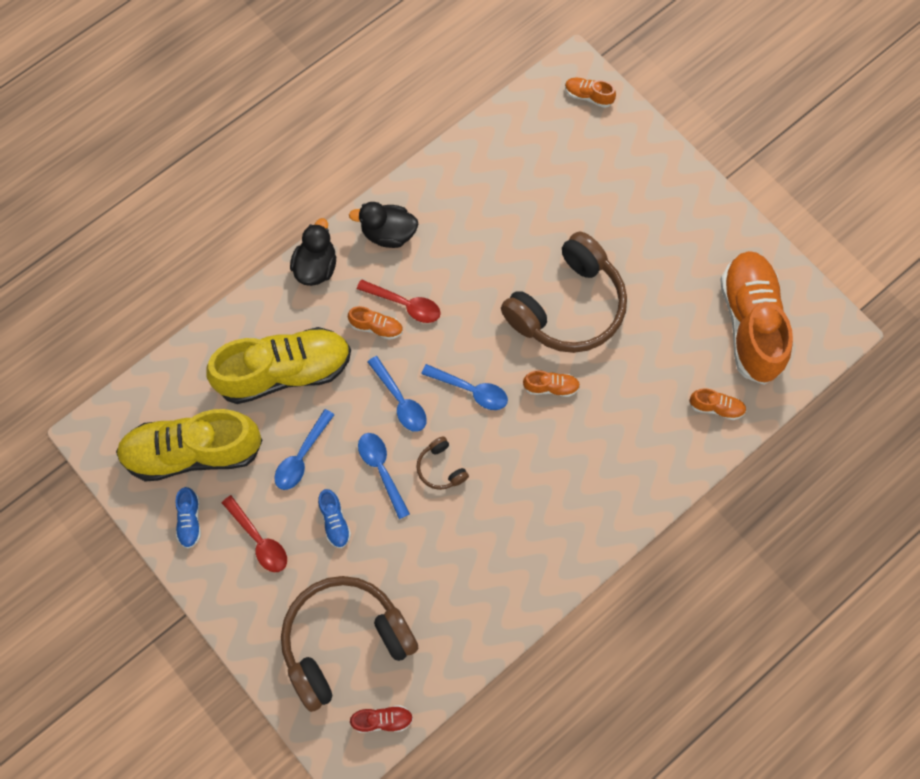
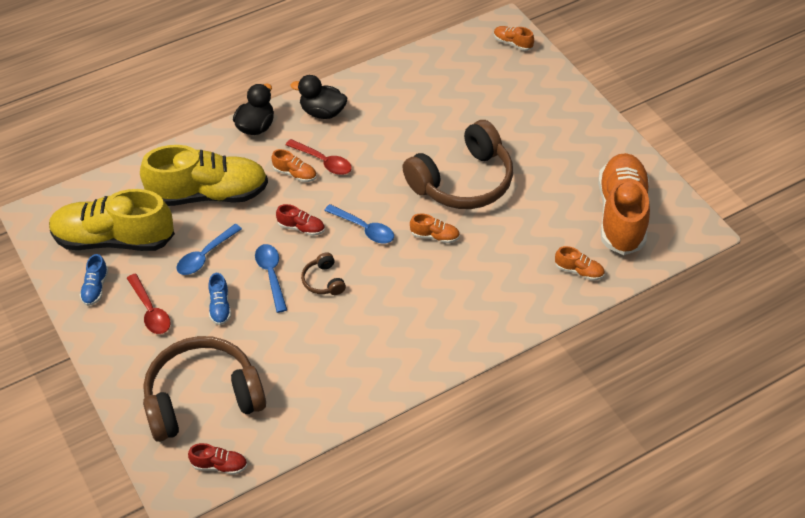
camera: 10 degrees right, 20 degrees down
blue spoon [368,356,427,432] -> red shoe [276,204,325,236]

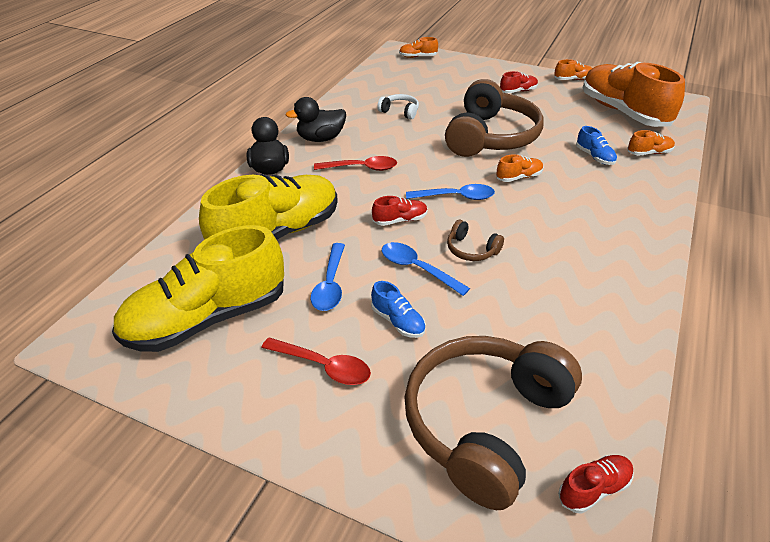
camera: 35 degrees left, 10 degrees down
blue shoe [80,254,108,306] -> blue shoe moved to [576,126,617,165]
orange shoe [271,149,317,182] -> orange shoe moved to [554,59,592,80]
none -> white headphones [377,94,419,119]
none -> red shoe [500,71,538,93]

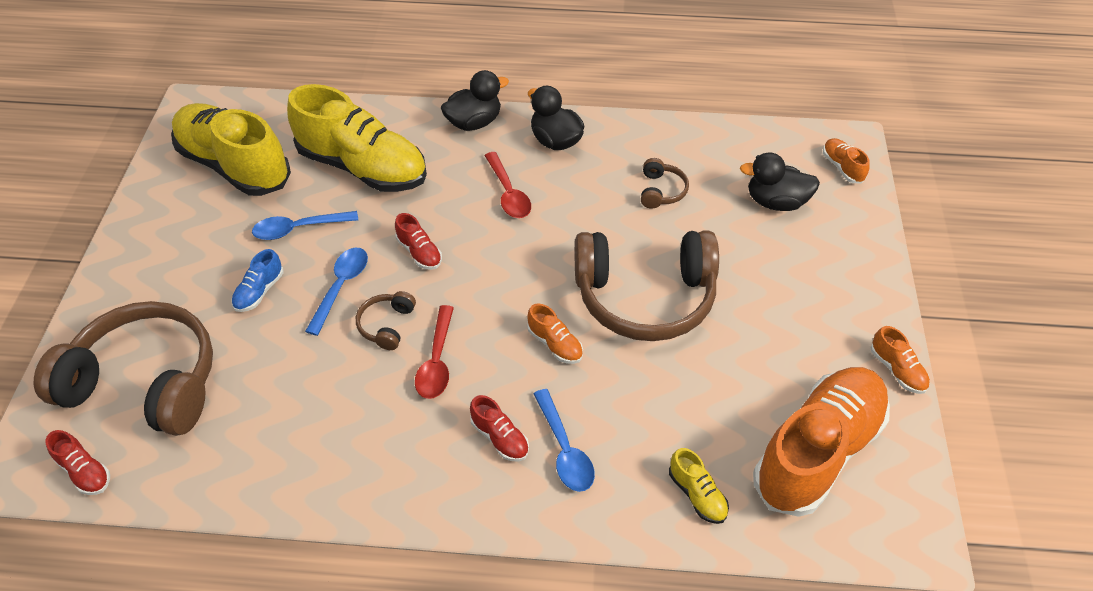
camera: 70 degrees right, 10 degrees up
red spoon [261,337,371,385] -> red spoon moved to [415,305,454,399]
white headphones [377,94,419,119] -> brown headphones [641,158,689,208]
blue spoon [406,184,495,200] -> blue spoon moved to [534,389,595,492]
red shoe [500,71,538,93] -> red shoe moved to [470,395,529,462]
blue shoe [576,126,617,165] -> none
orange shoe [628,130,675,156] -> yellow shoe [669,448,729,524]
none -> black duck [740,153,820,211]

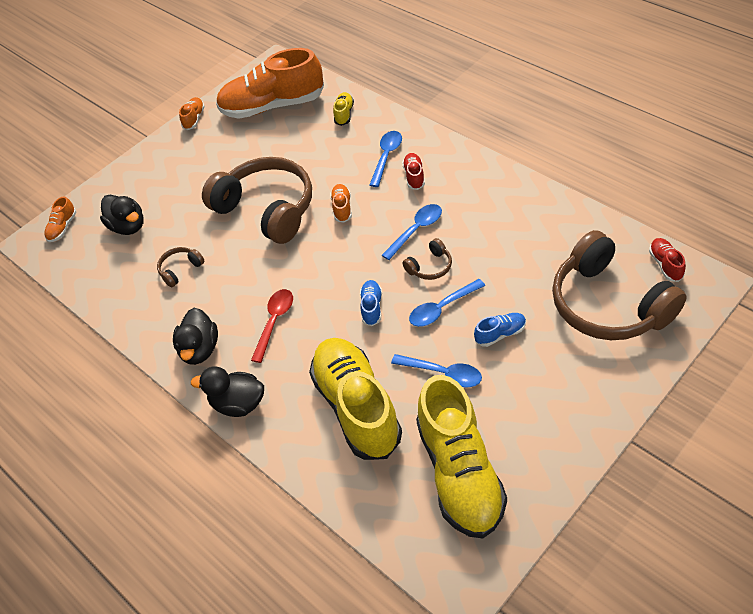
camera: 135 degrees left, 0 degrees up
red shoe [395,213,442,270] -> blue shoe [360,280,382,326]
red spoon [415,305,454,399] -> blue spoon [382,204,442,260]

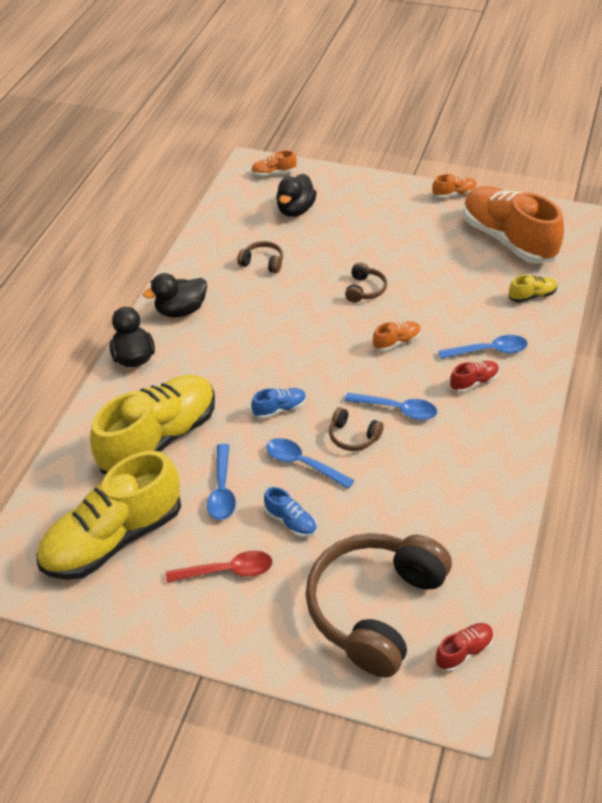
camera: 60 degrees right, 5 degrees down
brown headphones [202,157,312,244] -> brown headphones [345,262,387,303], size x0.41
red spoon [251,289,293,363] -> red spoon moved to [166,551,272,583]

